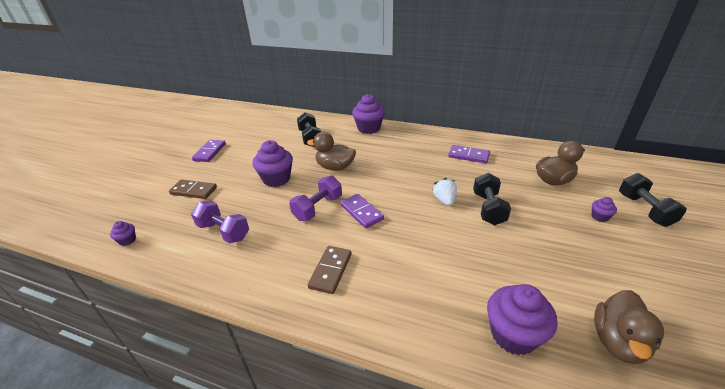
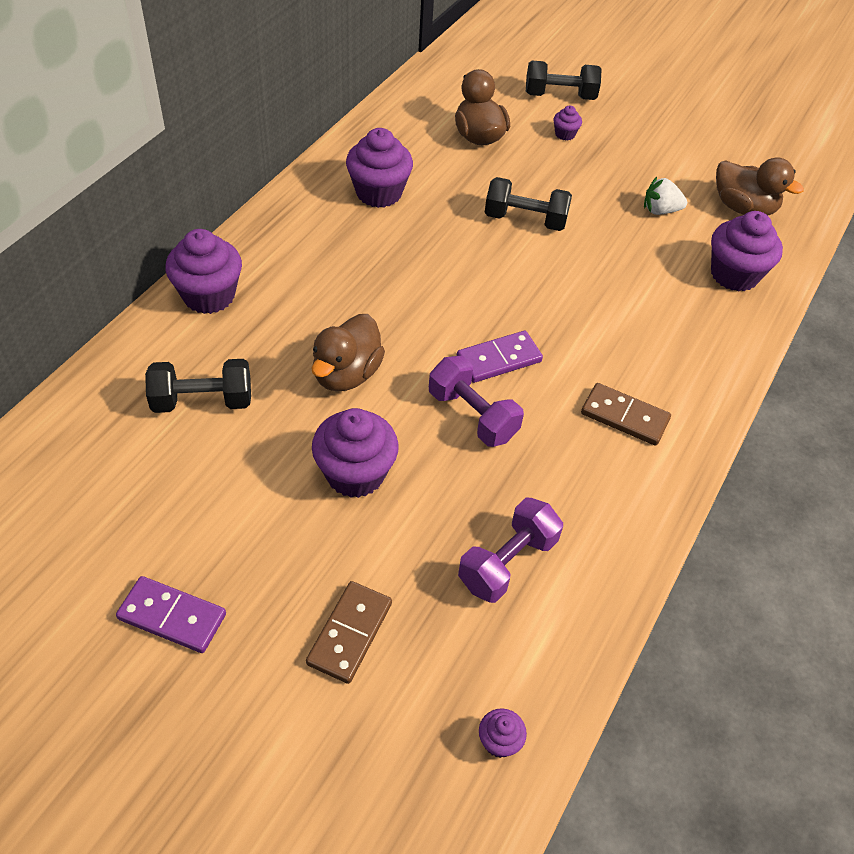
camera: 85 degrees left, 15 degrees up
white strawberry [432,178,457,206] -> white strawberry moved to [644,177,687,215]
purple domino [448,145,490,163] -> purple cupcake [346,128,413,208]

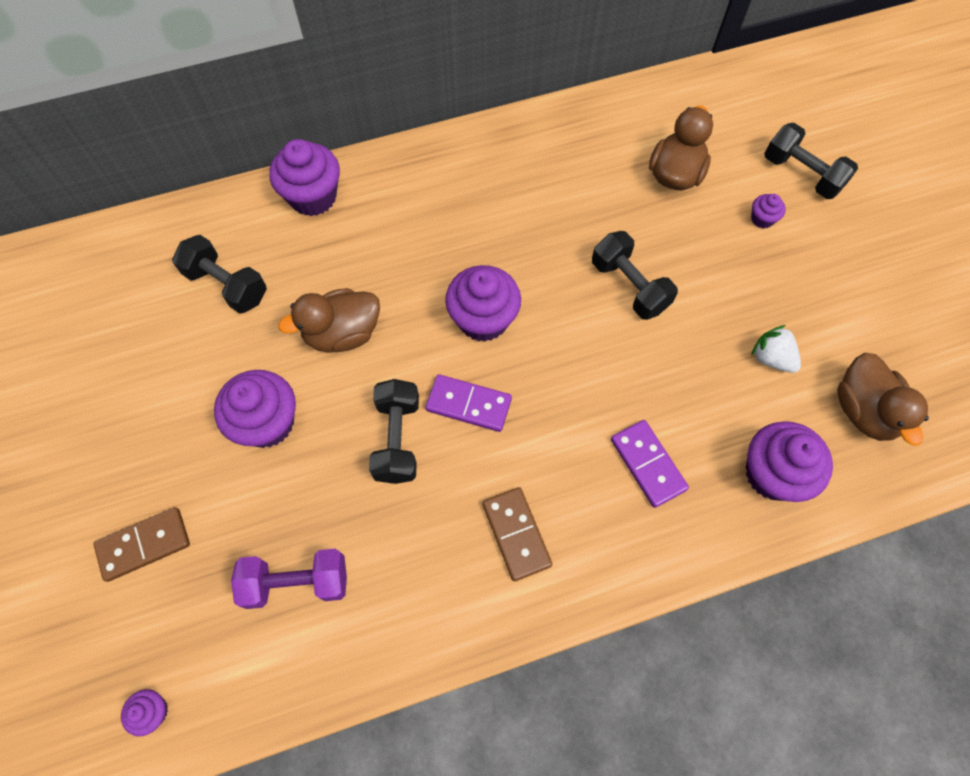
camera: 45 degrees right, 15 degrees up
purple domino [116,576,226,653] -> purple domino moved to [611,420,689,508]
purple cupcake [346,128,413,208] -> purple cupcake moved to [445,265,521,342]
purple dumbbell [429,356,524,447] -> black dumbbell [369,379,419,484]

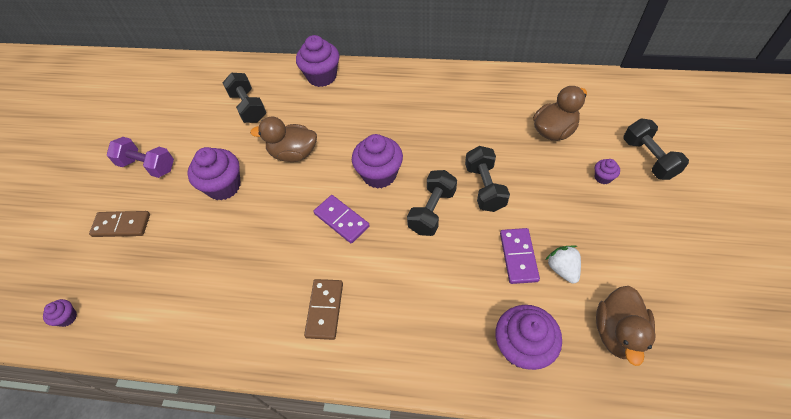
camera: 30 degrees right, 10 degrees down
purple dumbbell [231,549,347,609] -> purple dumbbell moved to [107,137,174,178]
black dumbbell [369,379,419,484] -> black dumbbell moved to [407,170,457,236]
purple domino [611,420,689,508] -> purple domino moved to [500,228,540,284]

